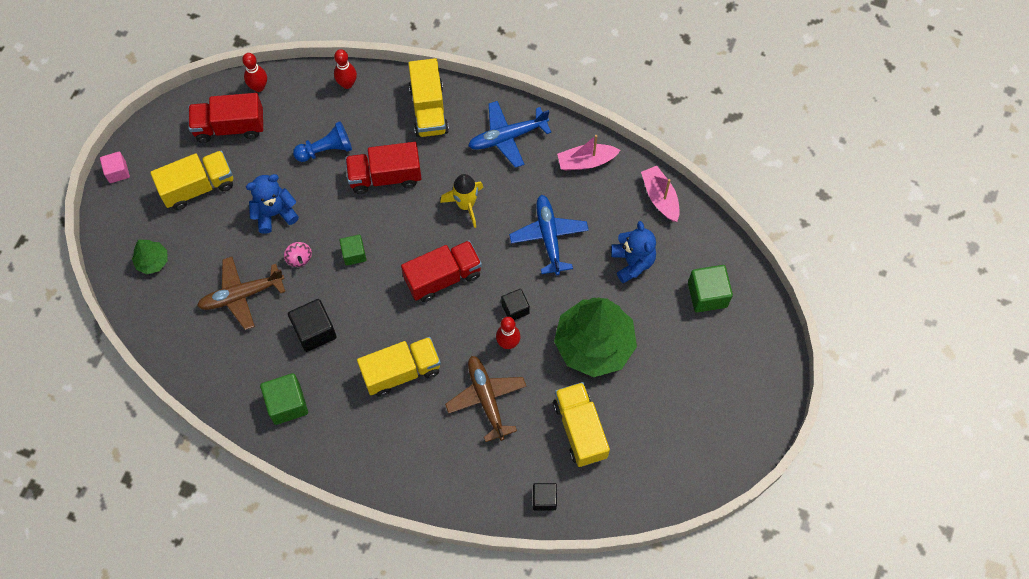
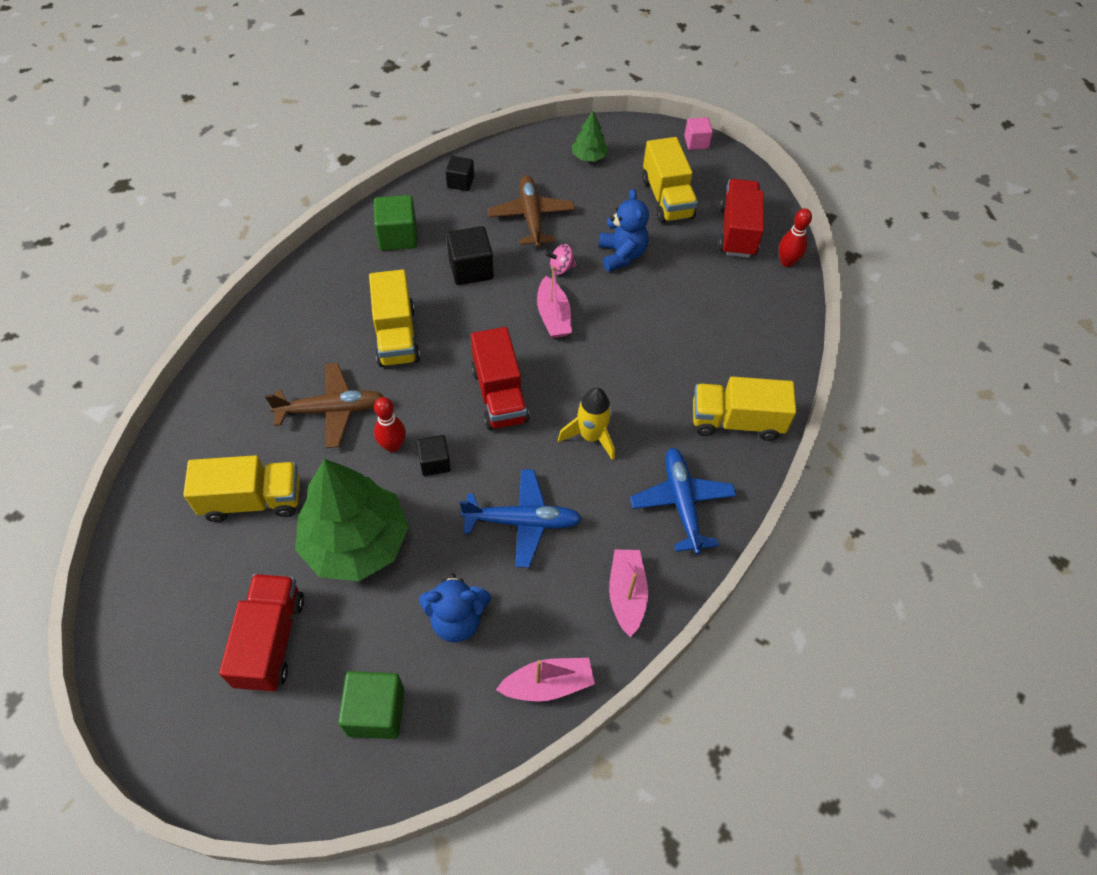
camera: 100 degrees right, 10 degrees down
blue pawn [293,121,352,162] -> none
red bowling pin [334,49,357,89] -> none
green cube [339,235,366,265] -> pink boat [537,266,572,338]
red truck [345,142,422,194] -> red truck moved to [219,574,304,692]
black cube [533,483,557,511] -> black cube moved to [446,156,474,191]

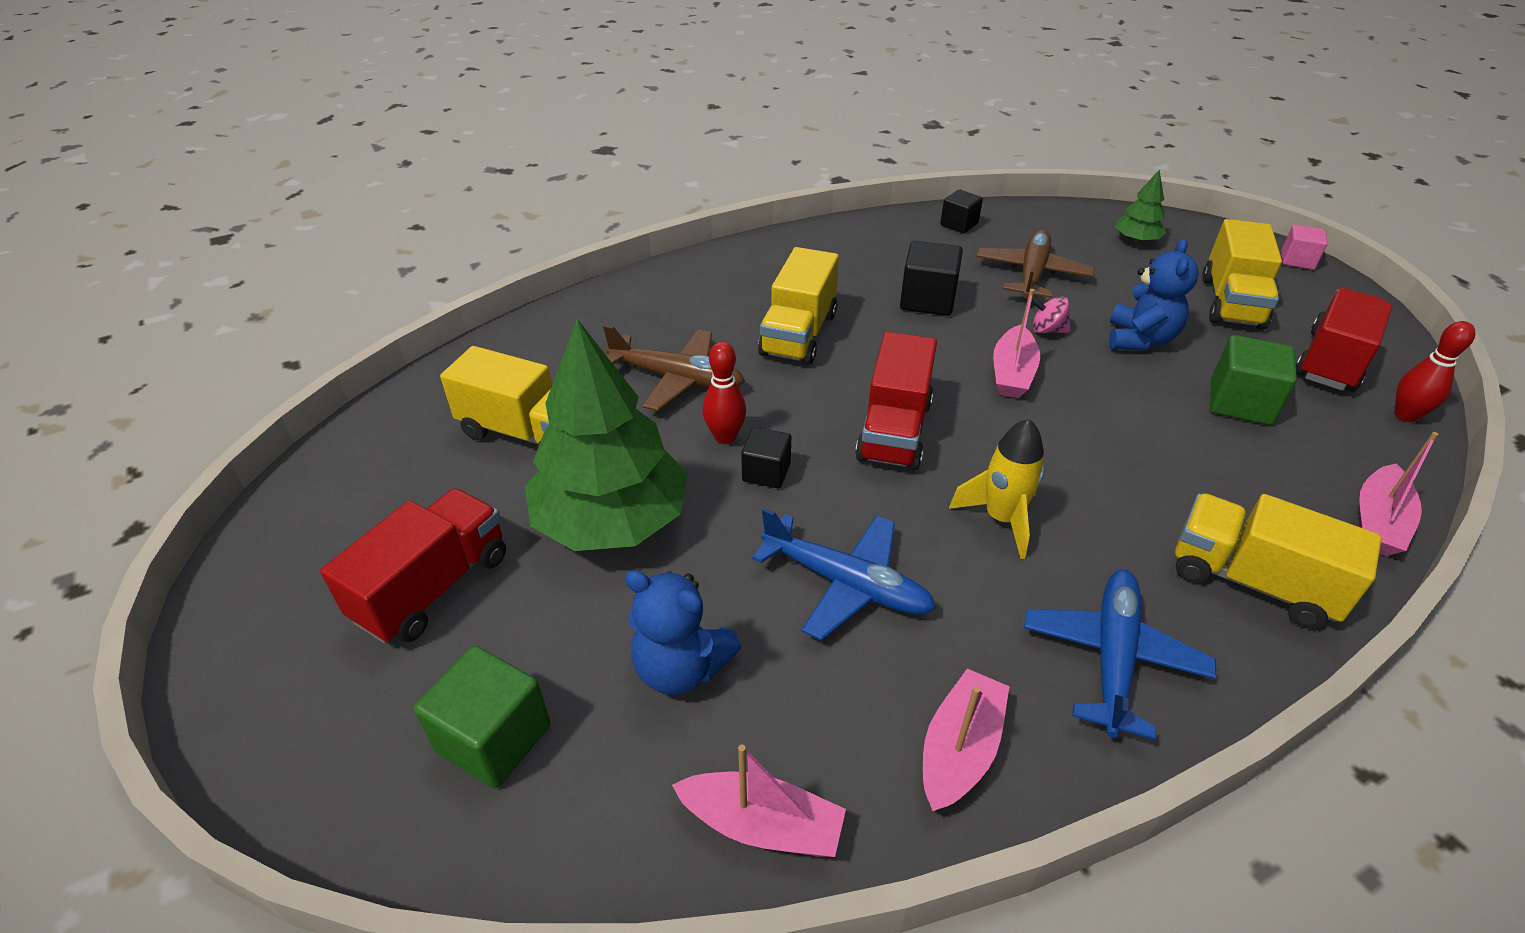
camera: 30 degrees right, 15 degrees down
green cube [374,195,418,251] -> green cube moved to [1210,335,1297,425]
none -> pink boat [1359,432,1439,556]

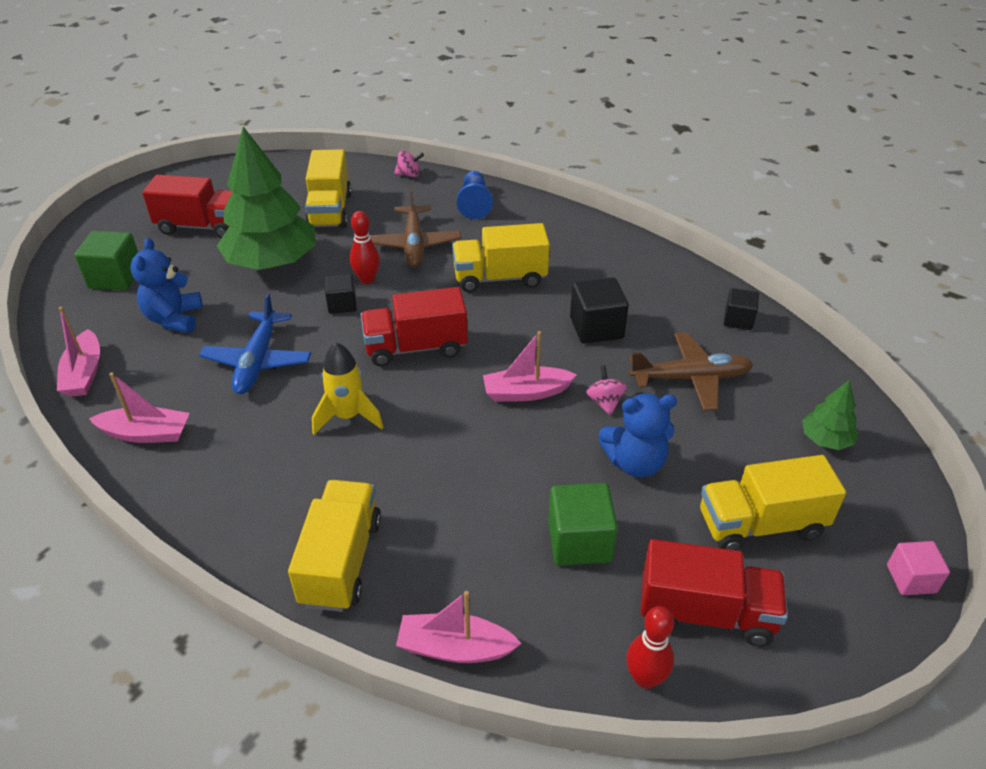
camera: 65 degrees right, 0 degrees up
blue plane [1024,569,1216,740] -> none
none -> pink spinning top [394,150,424,177]
none -> blue pawn [457,171,493,219]

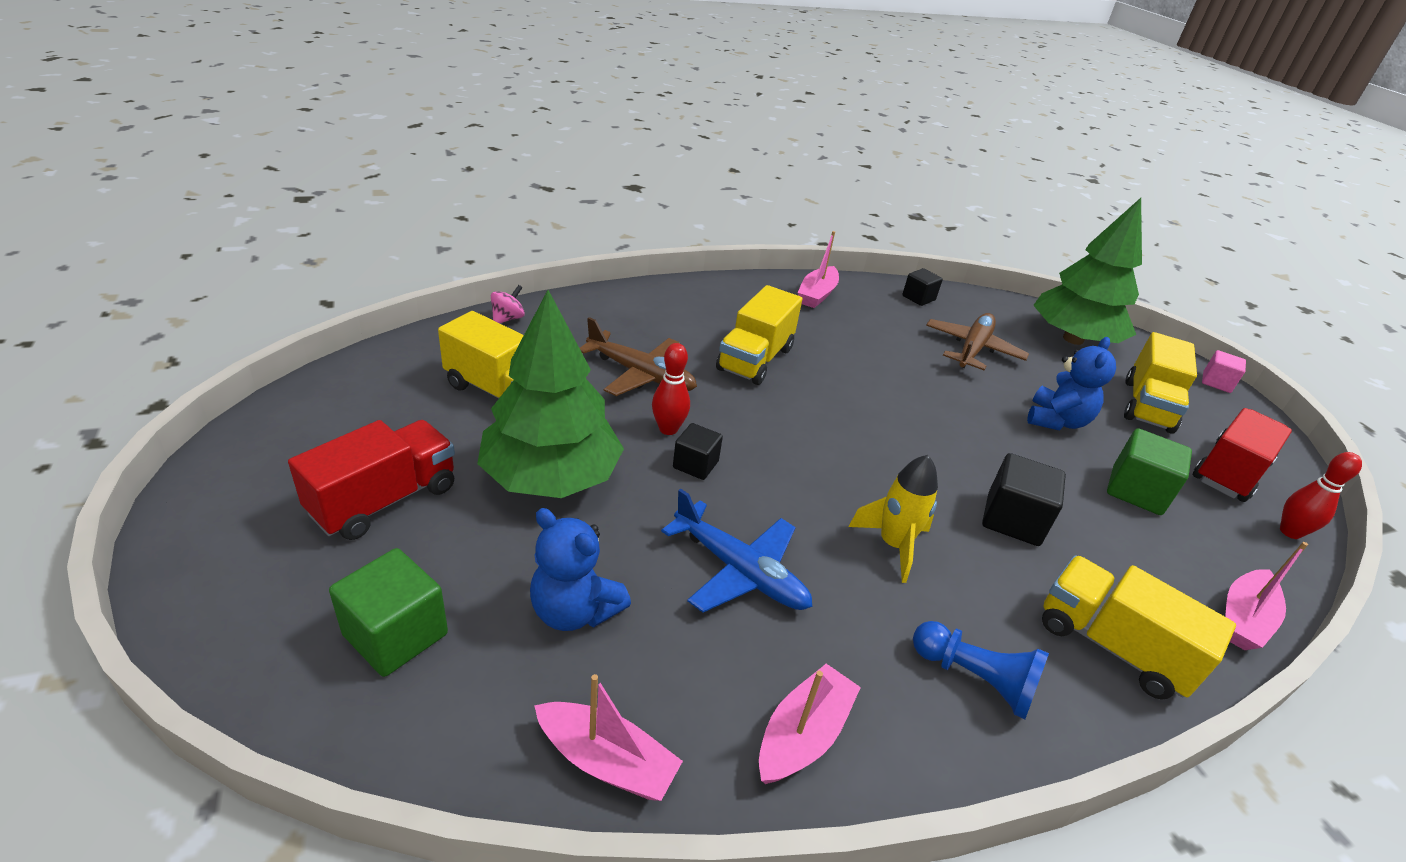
camera: 60 degrees left, 5 degrees down
red truck [361,287,468,367] -> none
blue pawn [457,171,493,219] -> blue pawn moved to [913,621,1049,719]
pink boat [483,331,577,402] -> pink boat moved to [798,231,839,308]
black cube [570,277,629,344] -> black cube moved to [982,453,1066,546]
pink spinning top [586,365,627,415] -> none
green tree [802,380,859,450] -> green tree [1033,198,1142,345], size x2.23

